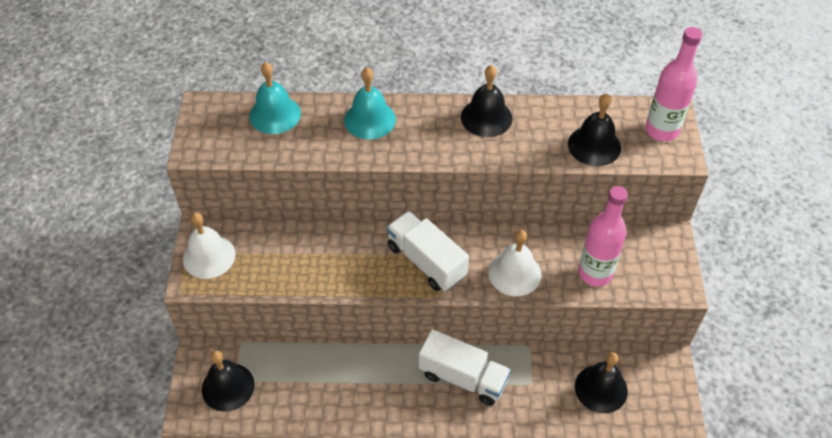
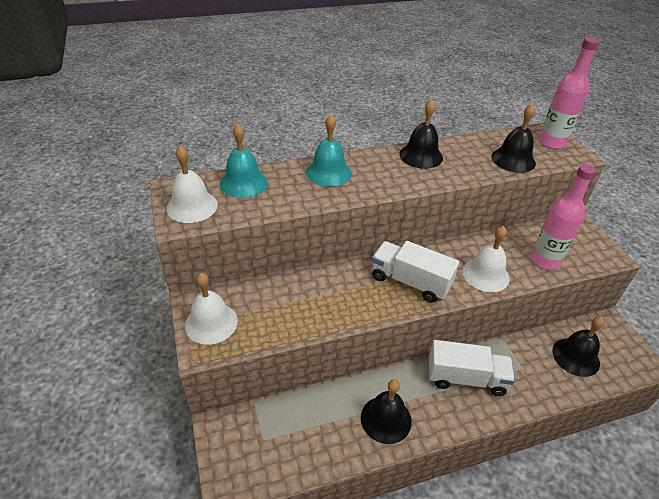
camera: 20 degrees left, 10 degrees down
black bell [202,351,255,412] -> black bell moved to [361,380,412,444]
none -> white bell [166,146,218,223]

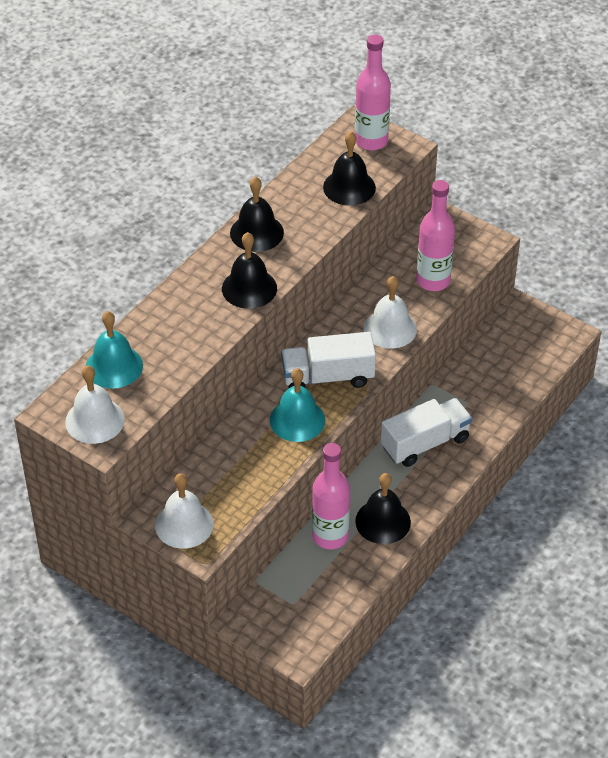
camera: 35 degrees left, 5 degrees up
turquoise bell [306,115,351,187] -> turquoise bell moved to [270,368,325,442]
black bell [552,317,604,377] -> black bell moved to [222,232,277,309]
none -> pink bottle [312,443,350,550]

